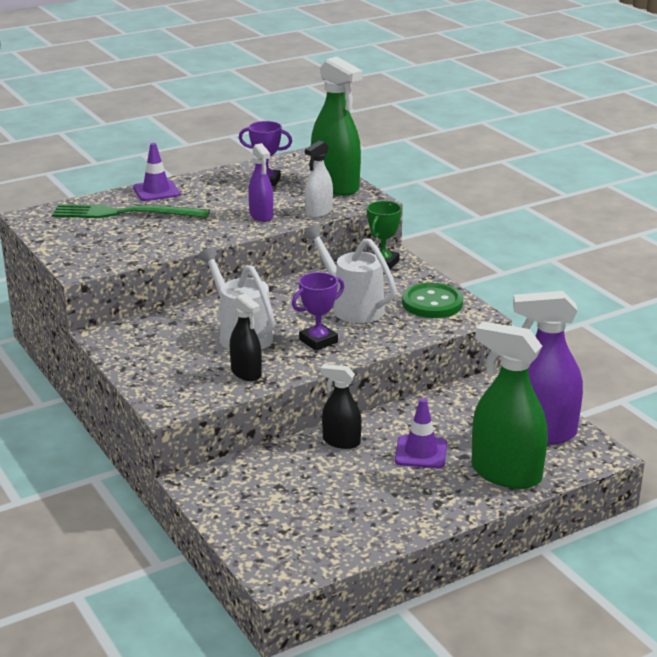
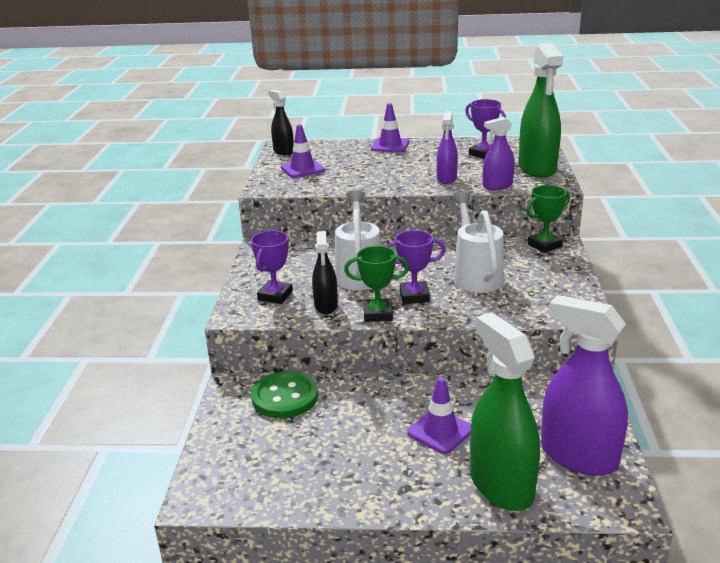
camera: 35 degrees right, 0 degrees up
green fork [52,204,210,218] -> none
white spray bottle [305,141,333,218] -> purple spray bottle [483,117,515,190]
black spray bottle [320,364,362,449] -> black spray bottle moved to [268,90,294,155]
green button [402,283,463,318] -> green button moved to [251,371,318,418]
none -> purple trophy [251,230,293,304]
none -> purple traffic cone [281,124,325,178]
none -> green trophy [344,246,409,322]

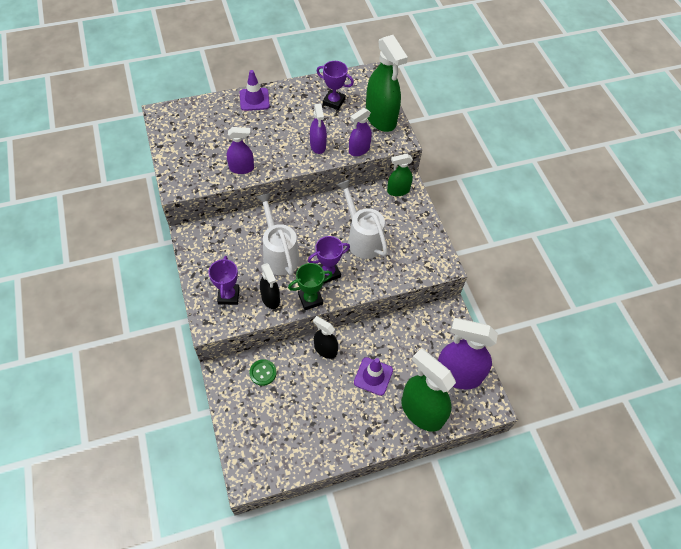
camera: 25 degrees left, 30 degrees up
green button [251,371,318,418] -> green button [250,359,277,386], size x0.59
black spray bottle [268,90,294,155] -> black spray bottle moved to [313,316,338,359]
purple traffic cone [281,124,325,178] -> none
green trophy [526,185,570,253] -> green spray bottle [387,154,413,196]
none -> purple spray bottle [227,127,254,174]

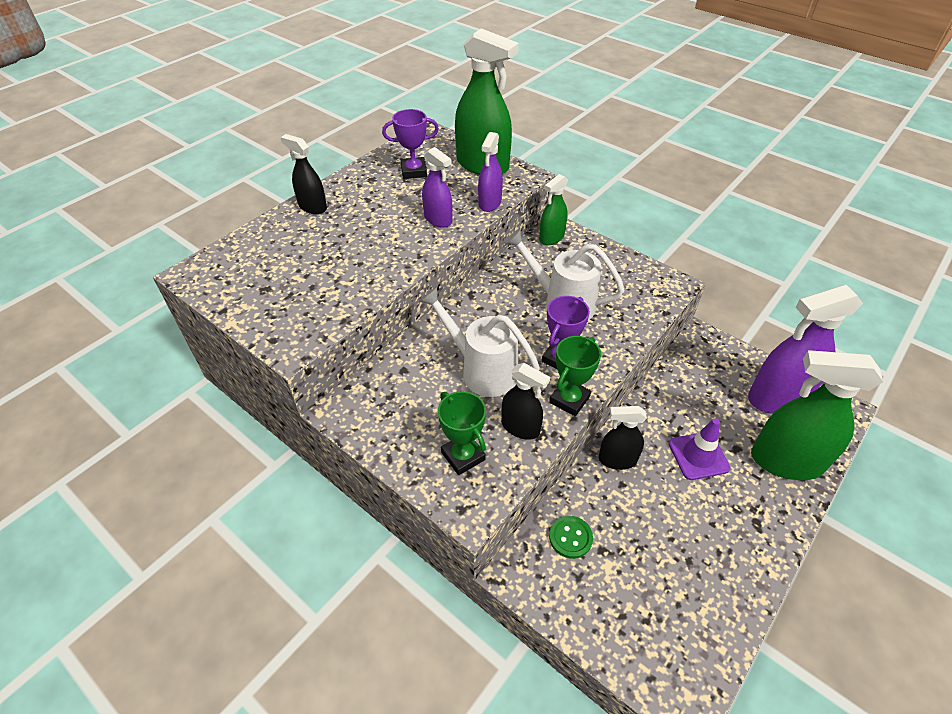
camera: 30 degrees left, 10 degrees down
purple trophy [208,256,240,305] -> green trophy [438,391,486,475]
purple spray bottle [227,127,254,174] -> none
purple traffic cone [240,70,270,111] -> black spray bottle [280,134,327,214]

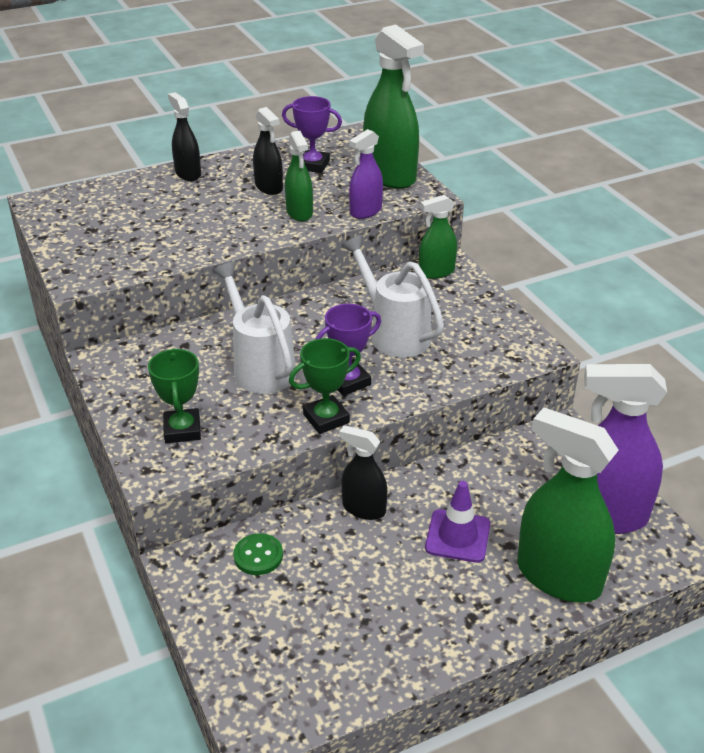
camera: 25 degrees right, 10 degrees down
purple spray bottle [422,147,452,227] -> green spray bottle [285,131,313,221]
black spray bottle [502,363,550,440] -> black spray bottle moved to [253,107,283,195]

